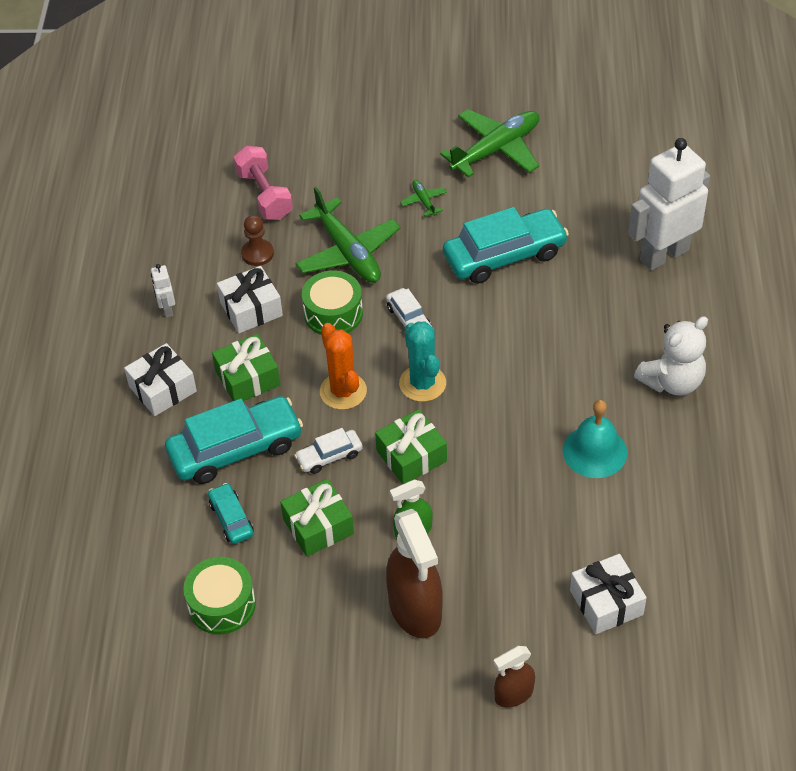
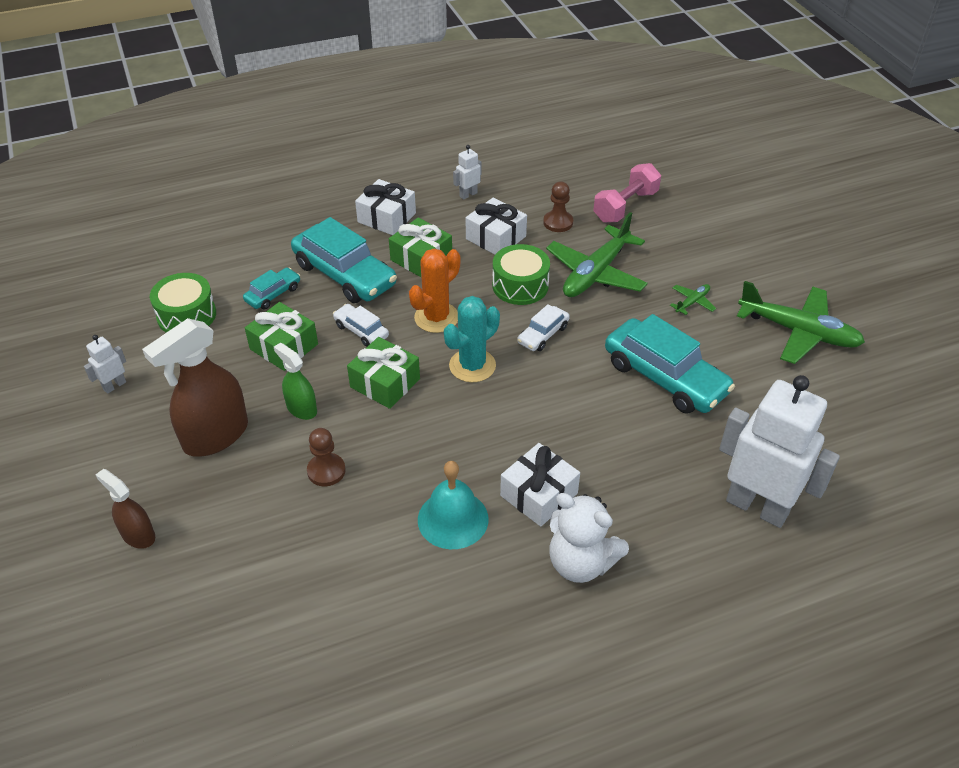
camera: 65 degrees right, 5 degrees down
white gift [570,554,647,634] -> white gift moved to [500,443,580,527]
none -> white robot [84,335,126,394]
none -> brown pawn [307,428,346,486]

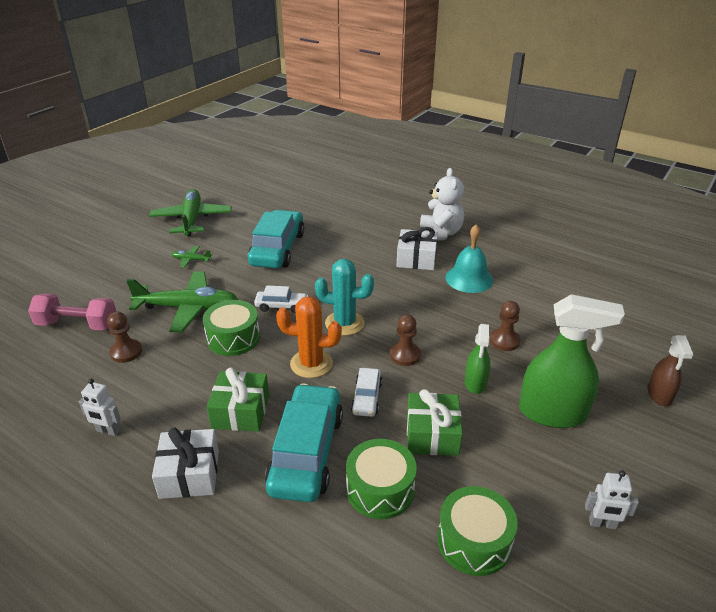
camera: 125 degrees left, 10 degrees down
brown spray bottle [142,318,248,457] -> green spray bottle [519,294,625,428]
turquoise car [243,268,300,309] -> green drum [346,439,417,519]
green gift [347,337,420,409] -> brown pawn [390,314,421,366]
white gift [466,198,527,255] -> none
white robot [719,375,840,528] -> none

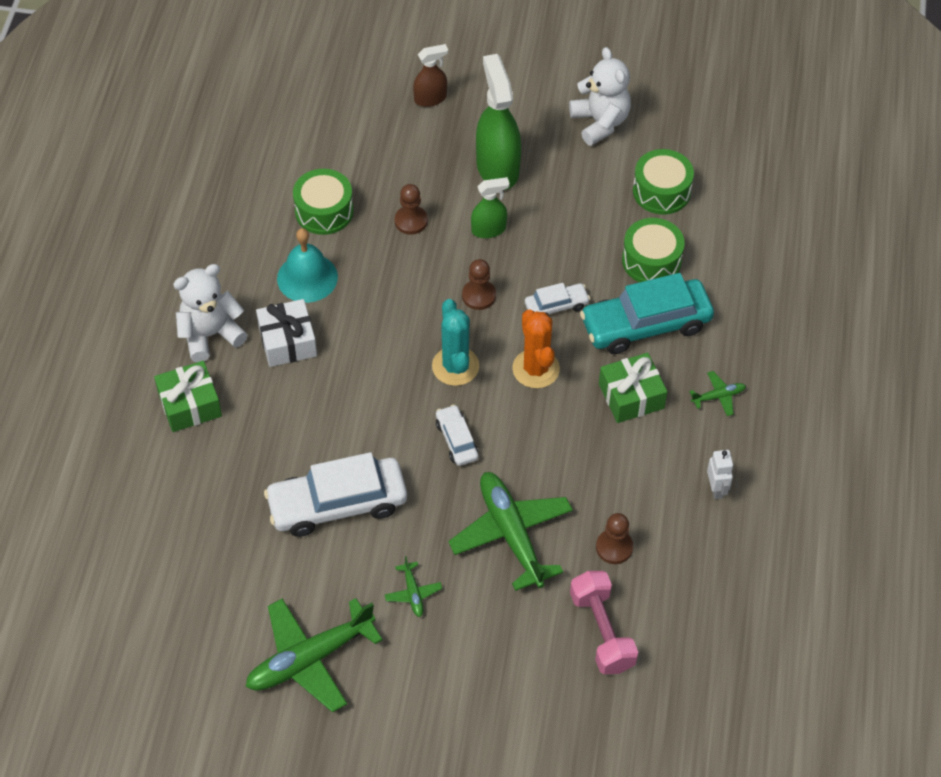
camera: 115 degrees left, 20 degrees up
white gift [152,428,219,499] -> green plane [689,371,746,416]
green drum [203,300,260,356] -> green drum moved to [293,169,354,235]
turquoise car [248,210,304,269] -> white car [264,452,407,537]
green gift [407,389,463,456] -> green gift moved to [154,361,222,432]
white robot [585,470,639,529] -> white teddy bear [569,47,631,146]

